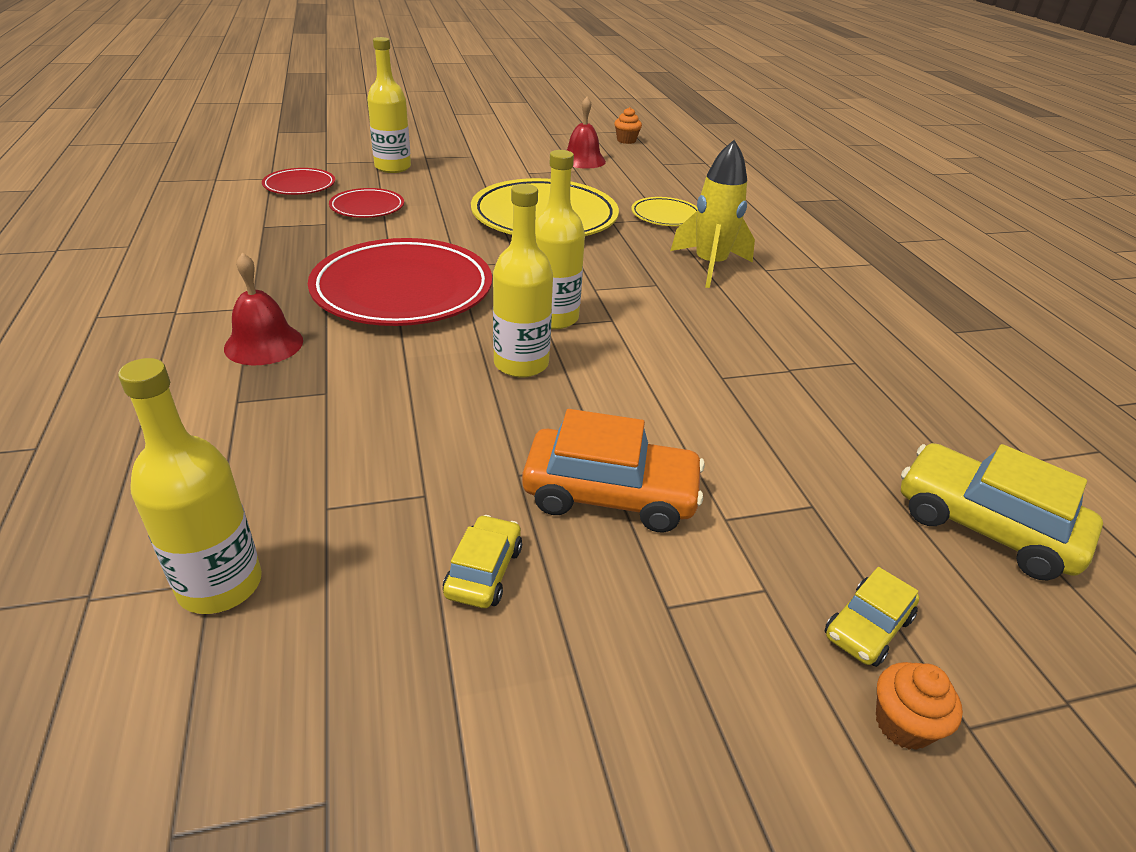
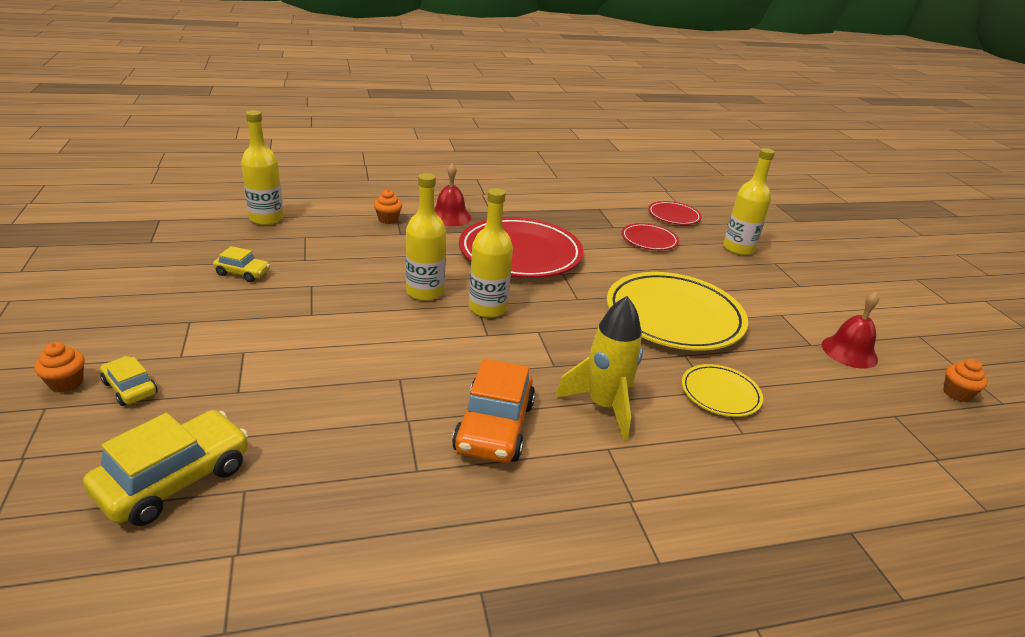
camera: 90 degrees right, 5 degrees down
orange car [522,409,705,532] -> orange car moved to [452,359,535,463]
none -> orange cupcake [374,189,402,224]

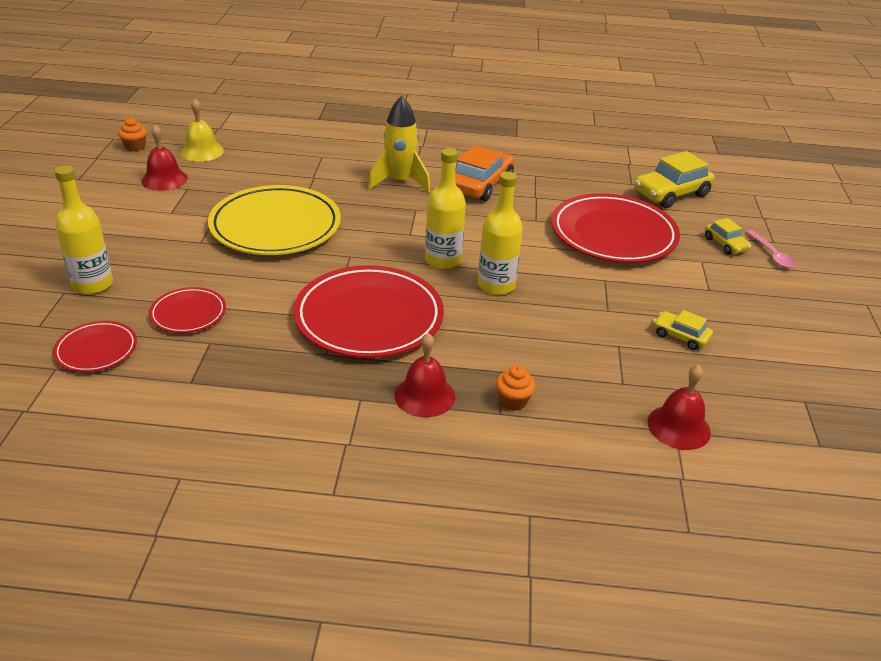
camera: 160 degrees left, 5 degrees up
orange cupcake [34,342,85,393] -> pink spoon [746,230,795,268]
yellow bottle [241,110,284,225] -> red bell [648,365,711,450]
yellow plate [682,364,763,417] -> none
none -> yellow bell [180,99,224,162]
none -> red plate [551,193,680,263]

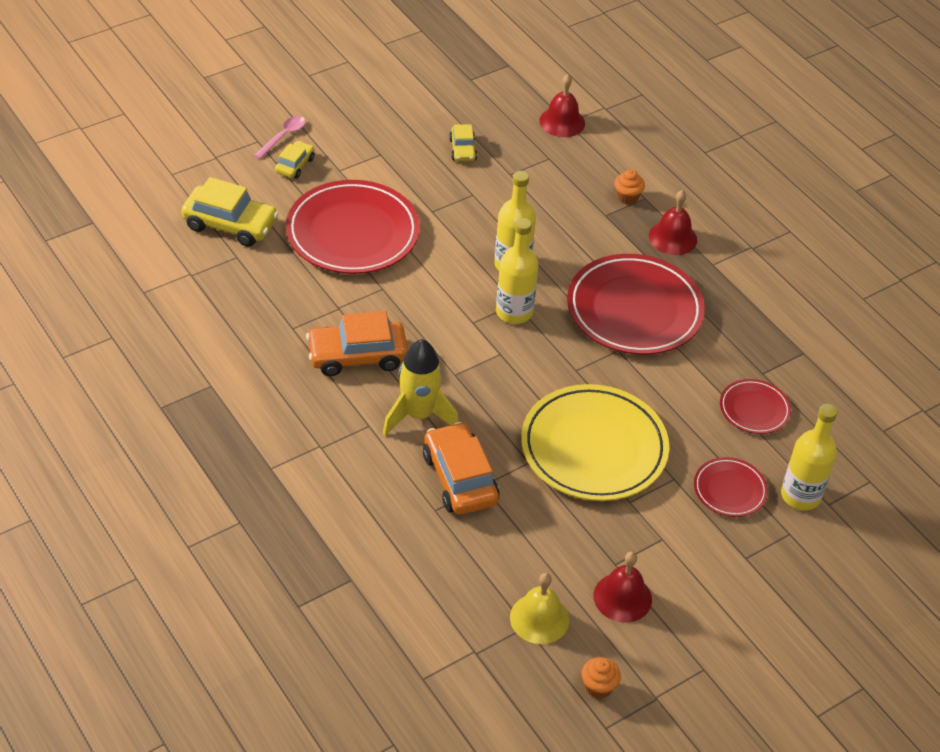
camera: 130 degrees left, 10 degrees up
red plate [53,321,137,372] -> red plate moved to [694,457,768,517]
none -> orange car [423,422,499,515]

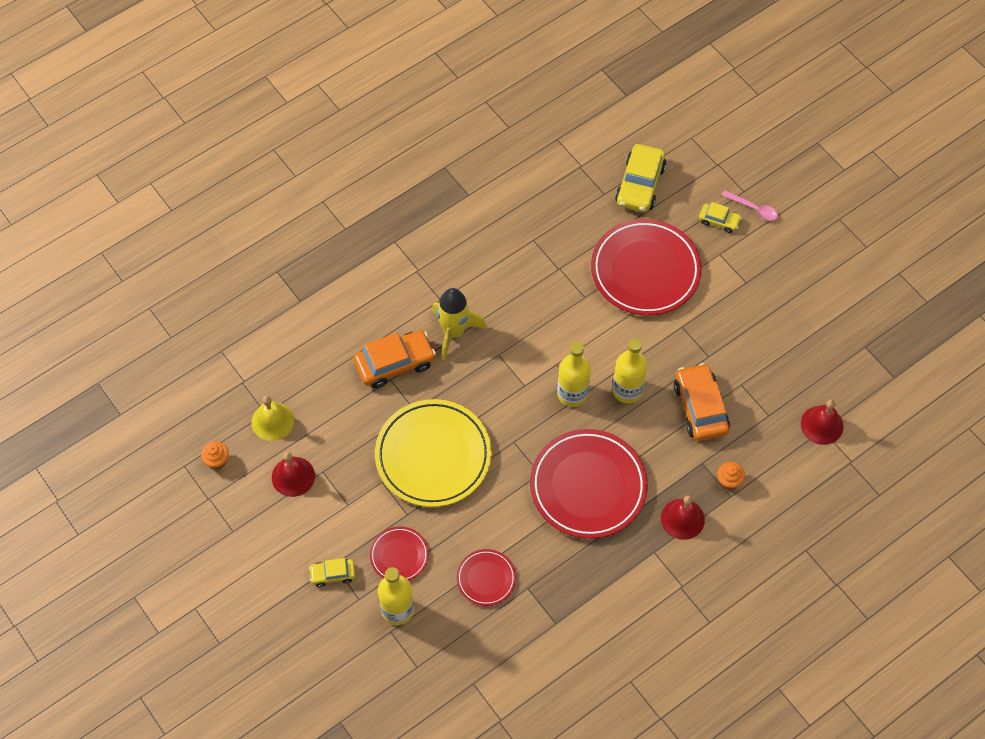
camera: 90 degrees right, 15 degrees up
orange car [306,311,408,376] -> orange car moved to [674,363,730,441]
yellow car [449,124,477,161] -> yellow car moved to [309,558,356,587]

